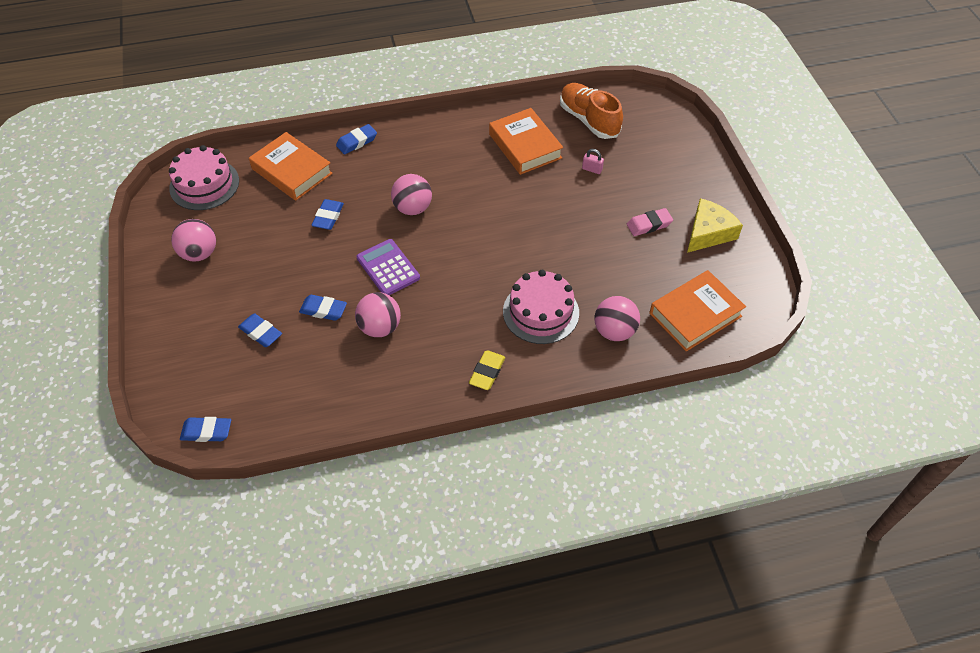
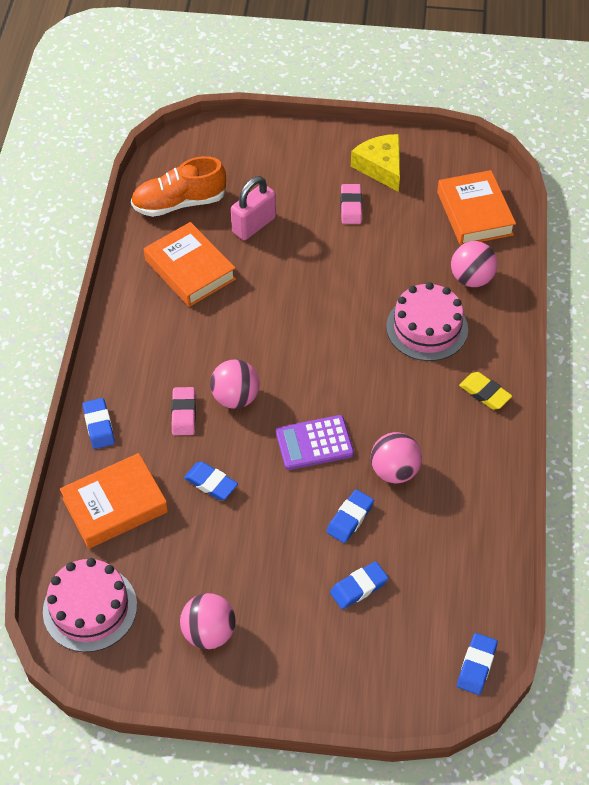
camera: 70 degrees left, 0 degrees up
orange book [489,108,563,175] -> orange book turned 60 degrees clockwise [144,222,236,307]
pink padlock [582,149,604,174] -> pink padlock [231,176,276,240], size x2.07
none -> pink eraser [171,387,196,435]

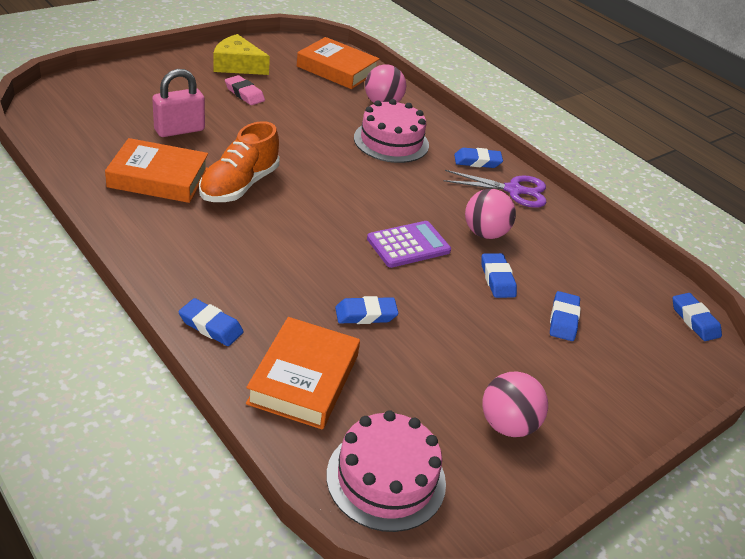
camera: 50 degrees left, 15 degrees down
orange shoe [131,156,226,217] -> orange shoe moved to [199,121,279,202]
pink eraser [171,387,196,435] -> none
pink ball [210,359,260,409] -> none
pink padlock [231,176,276,240] -> pink padlock turned 60 degrees clockwise [152,69,205,137]
purple calculator [276,415,354,470] -> purple calculator turned 150 degrees counterclockwise [367,221,451,268]
yellow eraser [459,372,512,410] -> blue eraser [454,148,503,168]
none -> purple scissors [444,170,546,208]

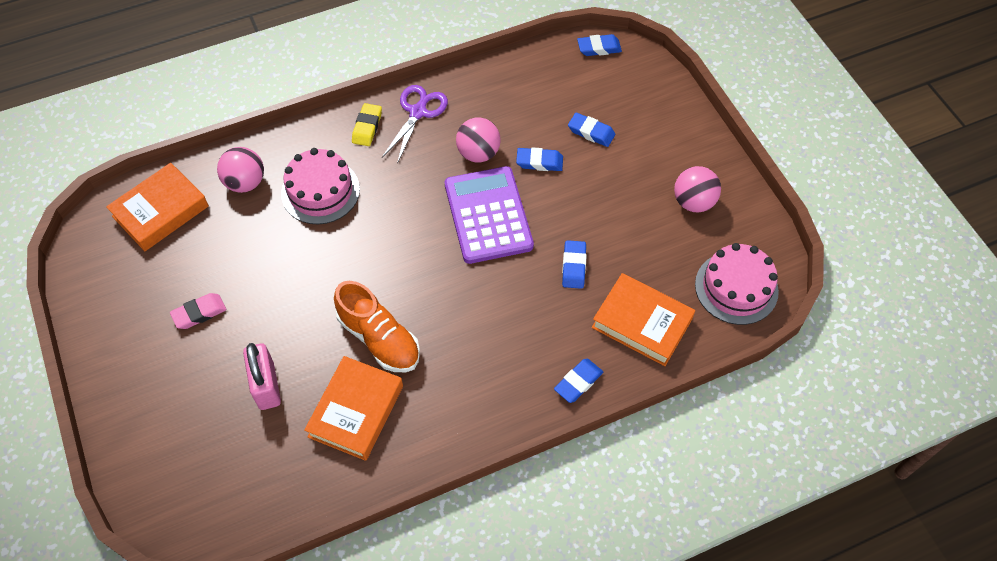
camera: 70 degrees left, 20 degrees up
yellow cheese [214,34,270,75] -> none
purple calculator [367,221,451,268] -> purple calculator [445,166,534,264], size x1.57
blue eraser [454,148,503,168] -> yellow eraser [352,103,382,146]

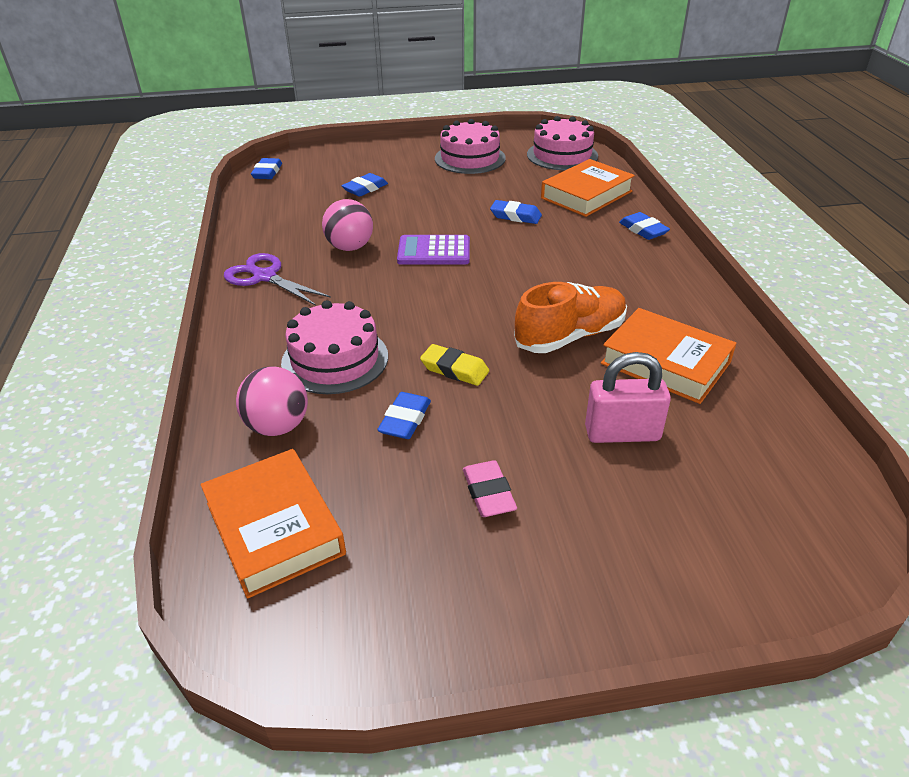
camera: 75 degrees left, 20 degrees down
yellow eraser [352,103,382,146] -> yellow eraser moved to [420,344,489,386]
purple calculator [445,166,534,264] -> purple calculator [397,235,470,265], size x0.64
blue eraser [516,147,563,171] -> blue eraser moved to [377,392,431,439]
pink ball [674,166,721,212] -> pink cake [435,119,506,174]

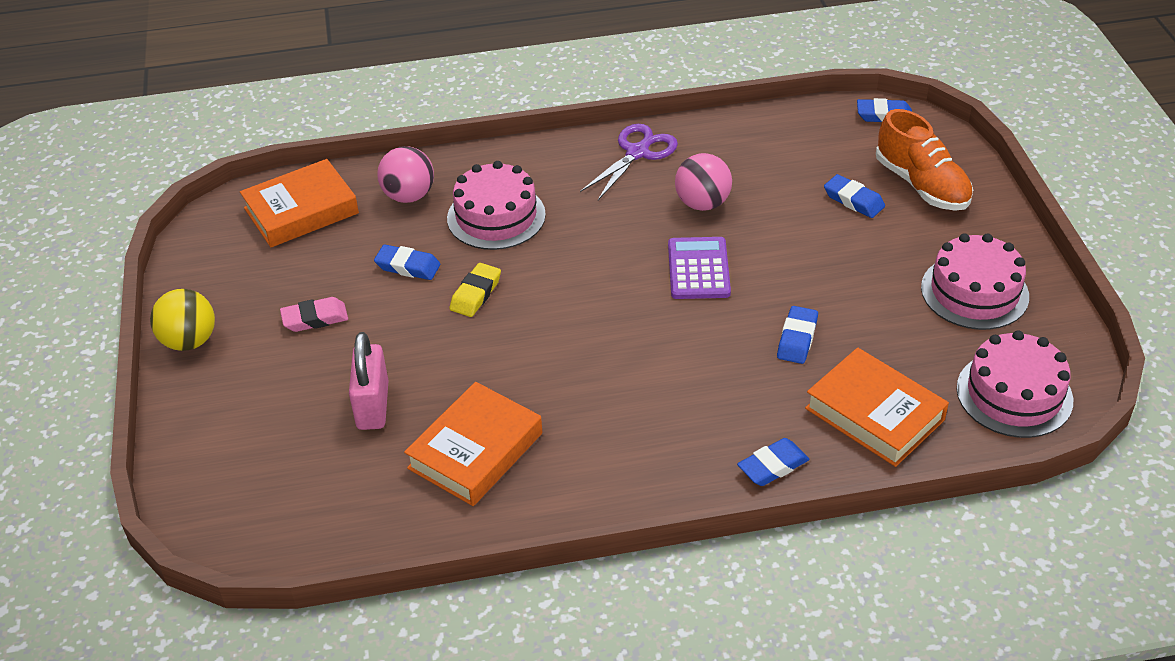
camera: 90 degrees right, 5 degrees up
orange shoe [514,282,627,353] -> orange shoe moved to [876,109,973,211]
none -> yellow ball [150,289,215,351]

